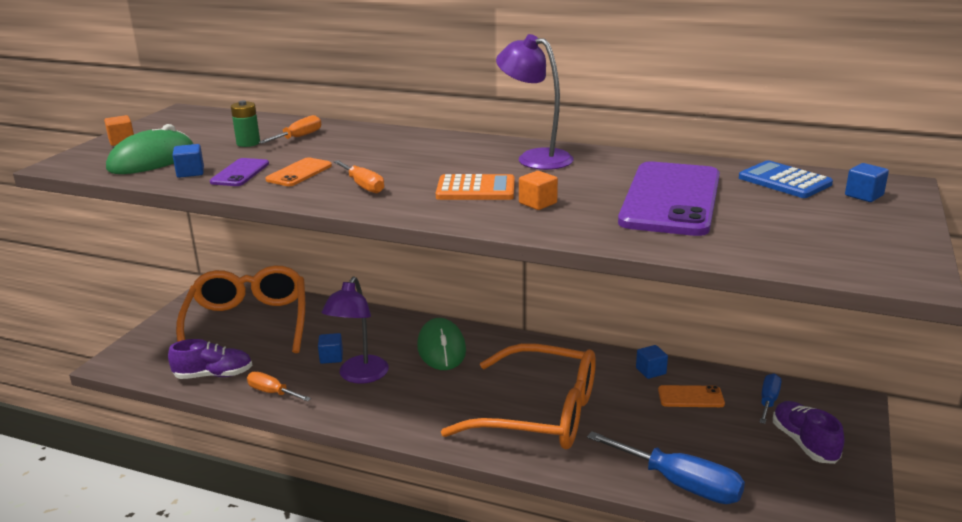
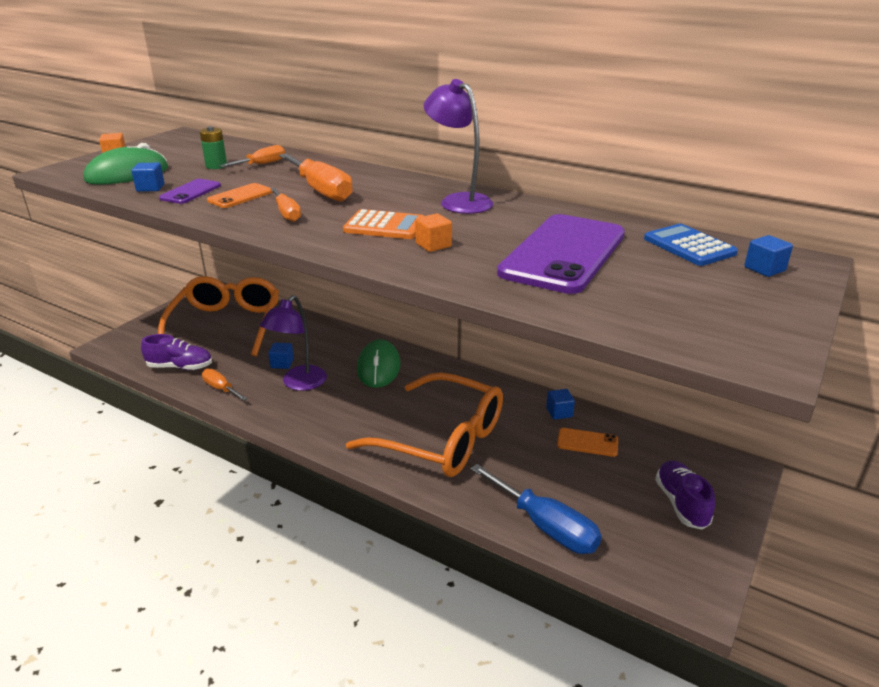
camera: 10 degrees right, 5 degrees up
blue screwdriver [759,373,782,424] -> none
none -> orange screwdriver [279,153,353,202]

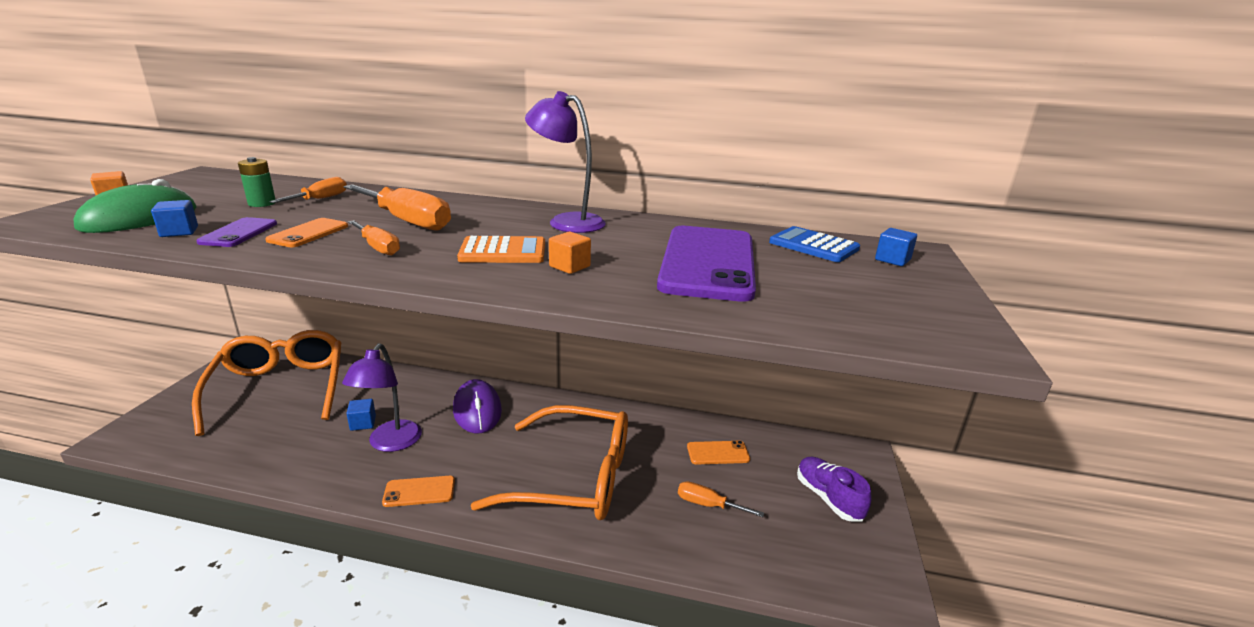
camera: 20 degrees left, 5 degrees down
purple shoe [141,334,212,370] -> none
orange screwdriver [202,369,248,401] -> orange screwdriver moved to [678,481,764,517]
green mouse [357,339,401,388] -> purple mouse [453,379,502,433]
blue screwdriver [471,464,601,554] -> none
blue cube [546,389,575,420] -> none
none -> orange phone [382,476,455,507]

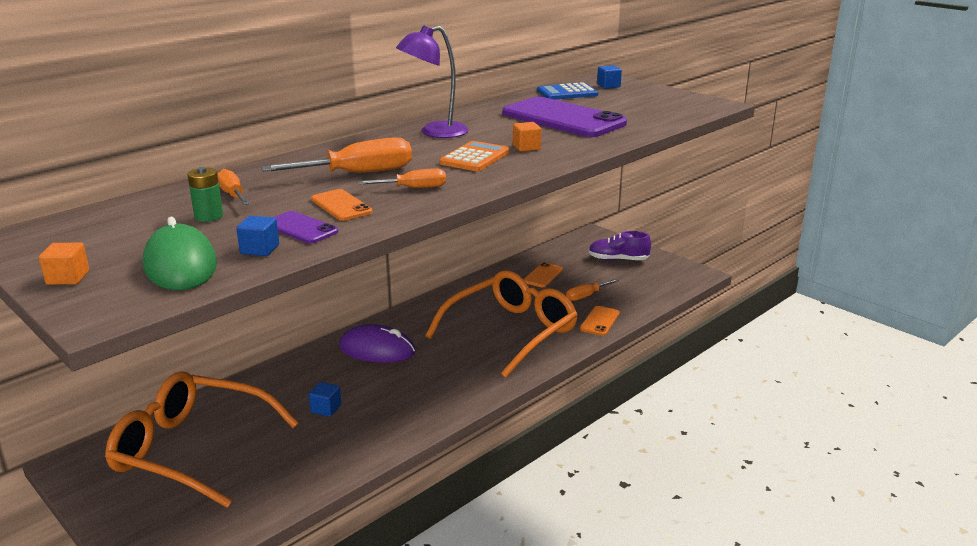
camera: 55 degrees left, 0 degrees up
purple lamp [342,343,422,452] -> none
orange phone [382,476,455,507] -> orange phone moved to [580,306,620,336]

